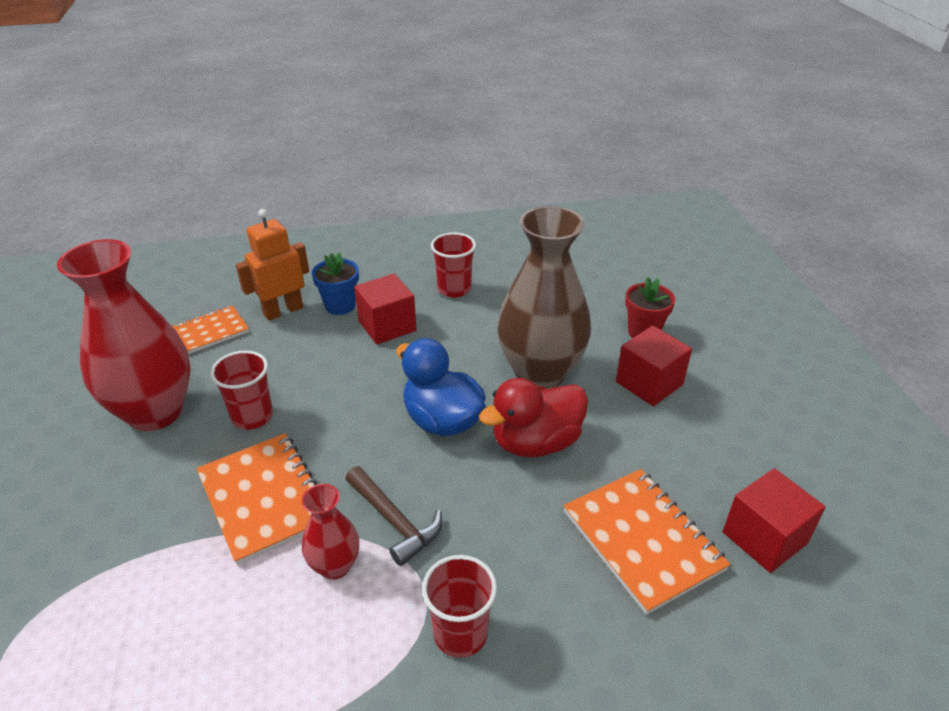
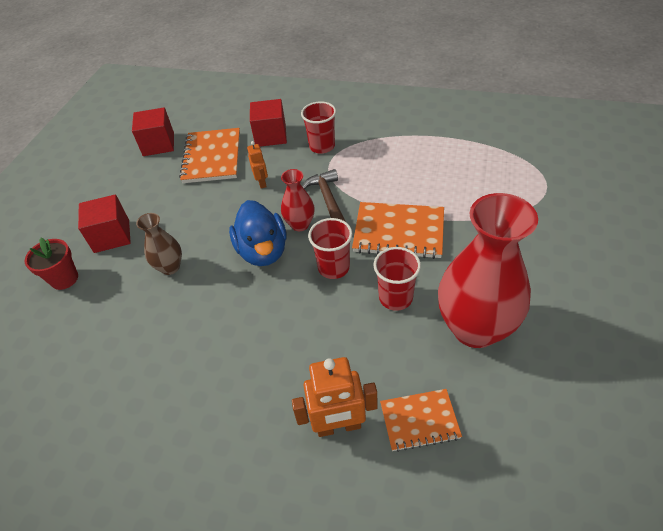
camera: 150 degrees left, 10 degrees up
orange notebook [196,433,317,566] -> orange notebook turned 75 degrees counterclockwise [352,202,444,259]
red vase [302,484,359,580] -> red vase moved to [281,169,315,231]
blue flower pot [312,252,359,315] -> none
red cube [354,273,416,345] -> red cube moved to [250,99,287,147]
red cup [431,232,476,298] -> red cup moved to [308,218,352,279]
red duck [479,378,588,458] -> none
brown vase [497,206,591,389] -> brown vase [136,213,182,275], size x0.48
none -> orange robot [247,141,268,189]

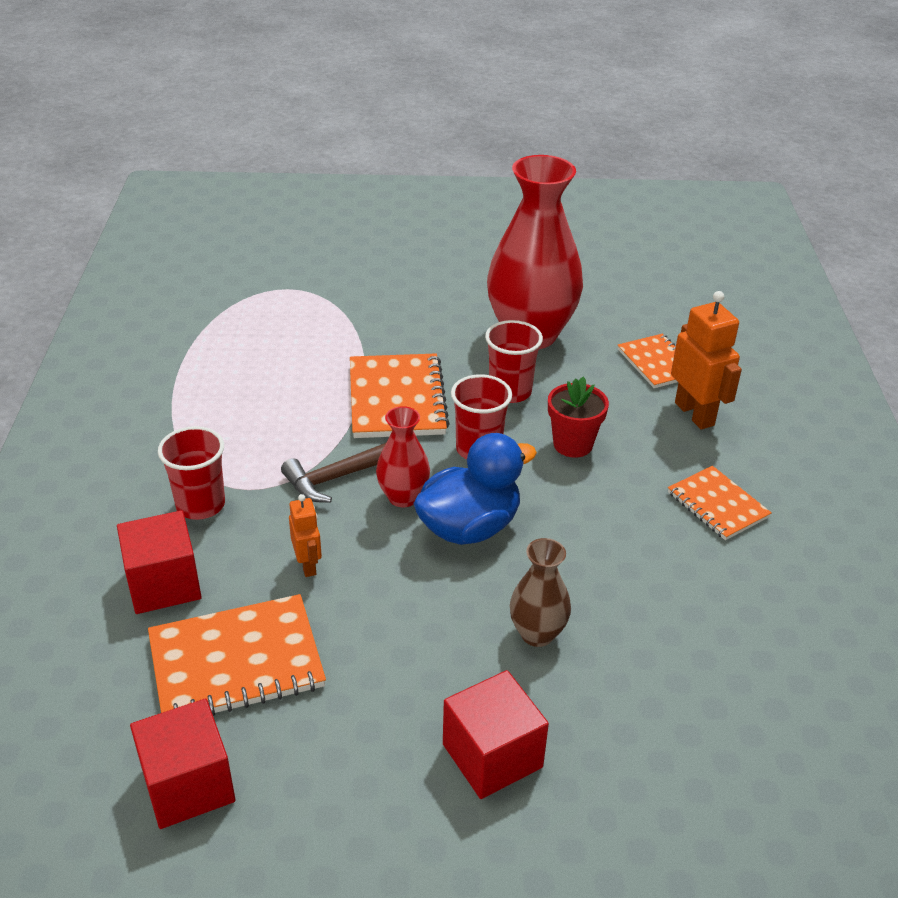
camera: 110 degrees left, 10 degrees down
red flower pot [25,238,78,290] -> red flower pot moved to [548,376,609,458]
orange robot [247,141,268,189] -> orange robot turned 105 degrees clockwise [289,494,322,577]
none -> orange notebook [668,466,772,540]

